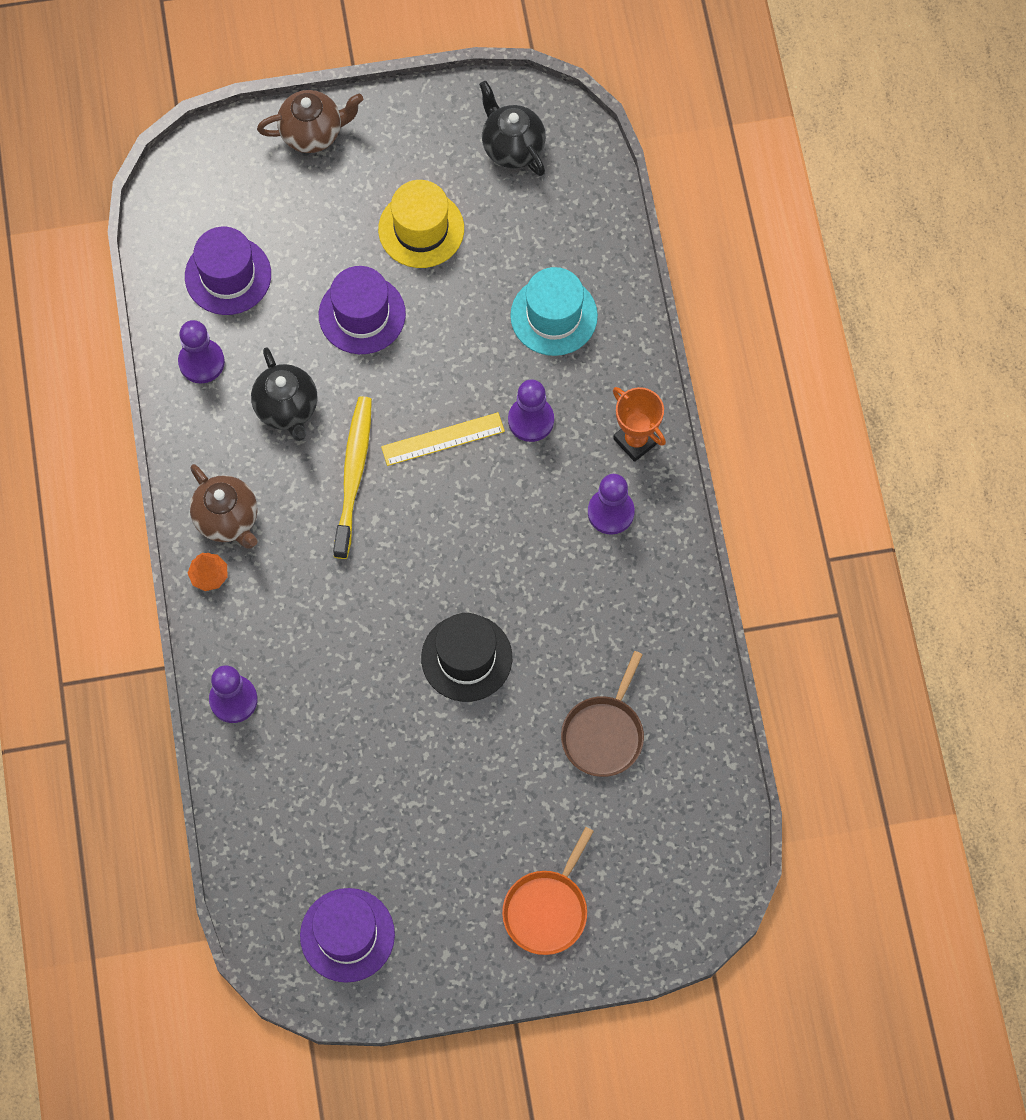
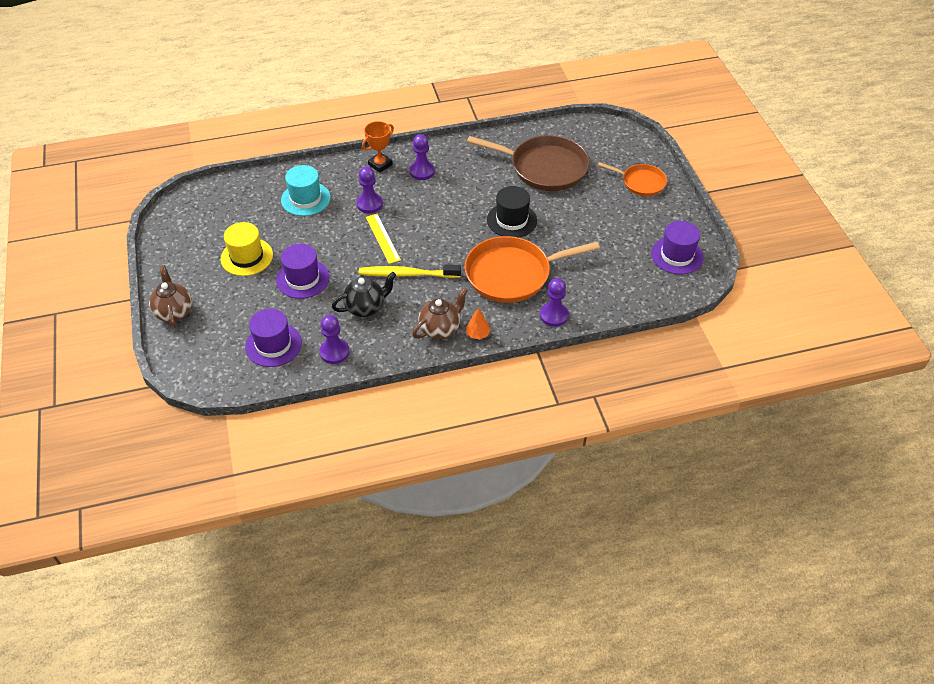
camera: 95 degrees left, 20 degrees down
black teapot [479,81,546,176] -> none
brown pan [561,651,644,777] -> brown pan [467,135,589,191], size x1.78
none -> orange pan [465,236,600,303]

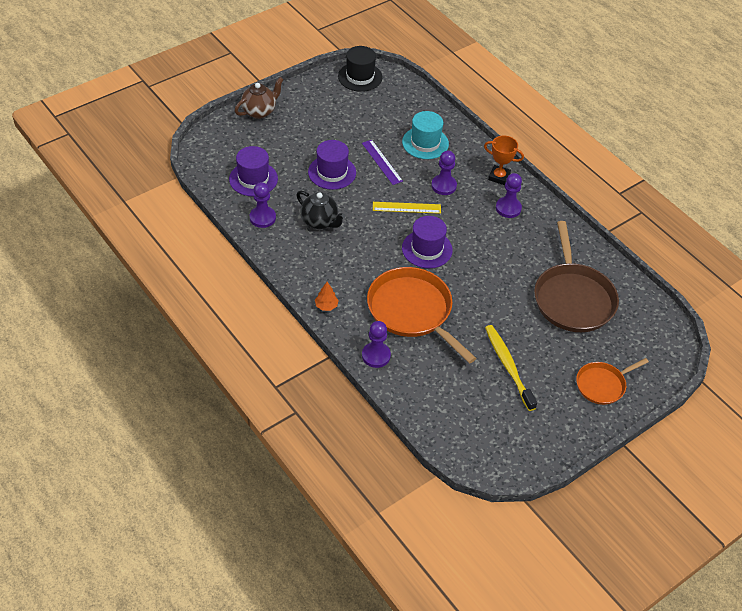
camera: 65 degrees right, 0 degrees up
yellow hat [221,222,273,276] -> none
yellow toothbrush [359,265,461,278] -> yellow toothbrush moved to [485,325,537,411]
yellow ruler [366,214,401,264] -> yellow ruler turned 45 degrees clockwise [373,202,441,214]
brown teapot [412,288,468,339] -> none
black hat [487,186,537,238] -> black hat moved to [338,46,382,92]
orange pan [598,162,667,196] -> orange pan turned 60 degrees clockwise [576,358,649,405]
purple hat [651,221,704,275] -> purple hat moved to [402,216,453,268]
none -> purple ruler [362,140,403,185]

